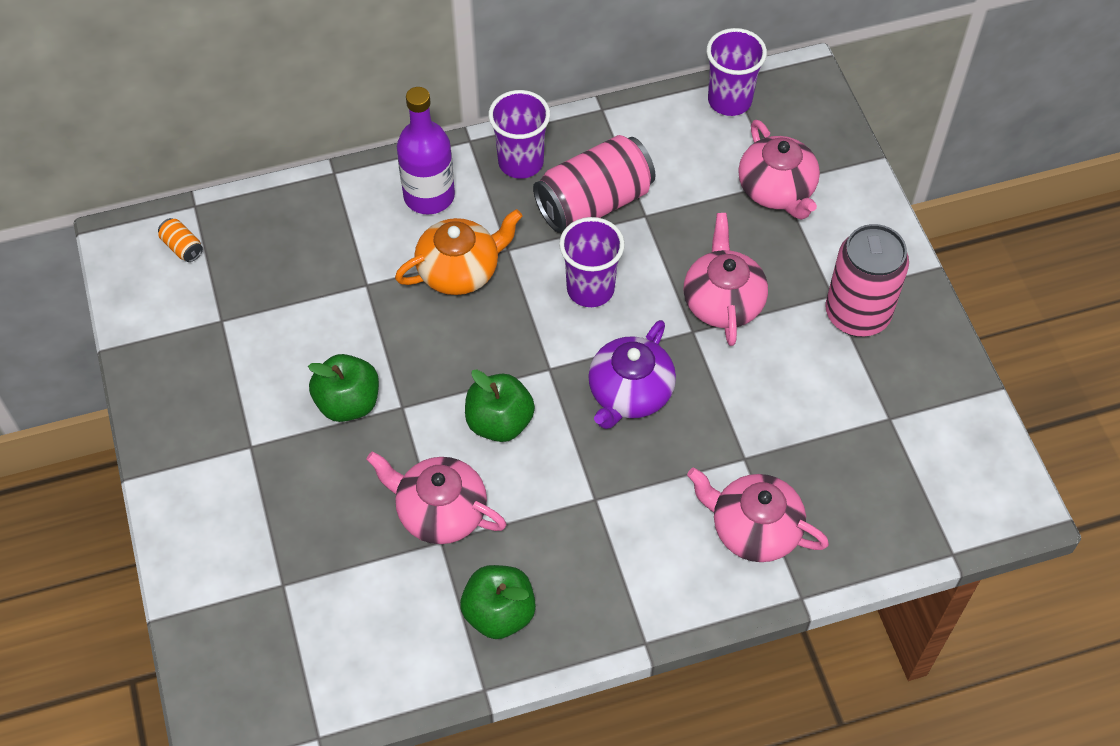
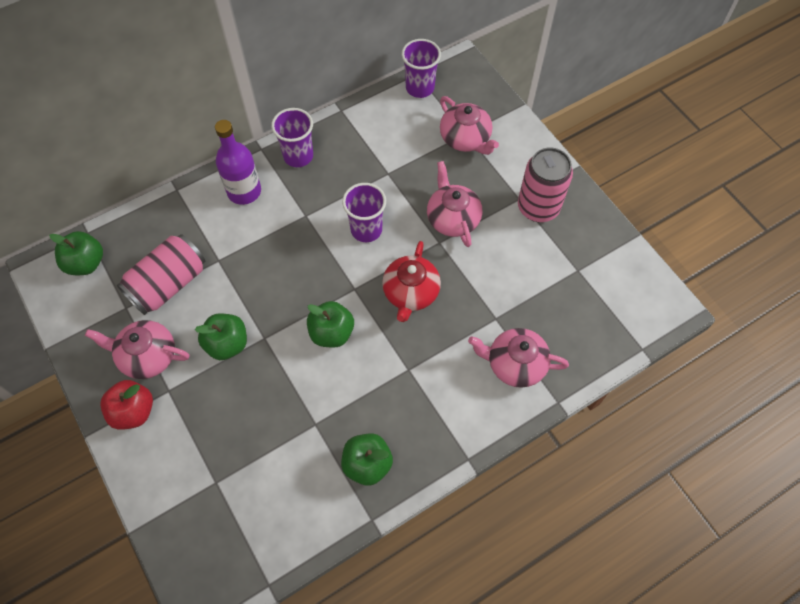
camera: 15 degrees left, 5 degrees up
orange can [158,218,203,262] -> green apple [49,231,103,275]
pink teapot [366,452,507,544] -> pink teapot moved to [85,320,190,379]
orange teapot [395,209,523,295] -> none
pink can [533,135,655,233] -> pink can moved to [117,234,205,315]
purple teapot [588,320,676,429] -> red teapot [382,241,441,322]
none -> red apple [100,380,153,430]

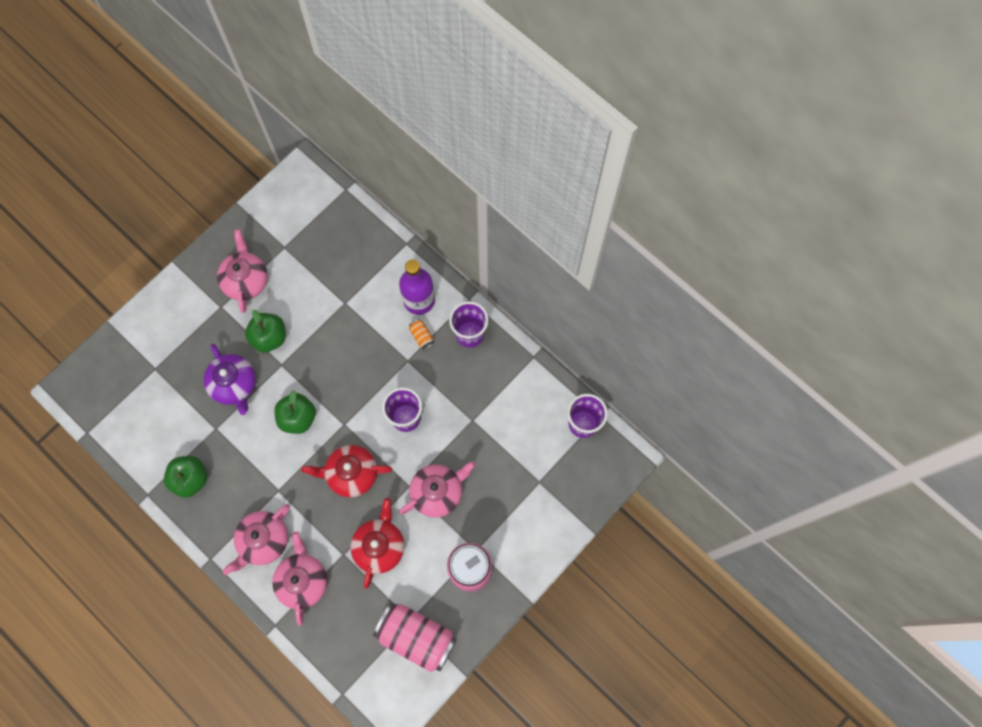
camera: 75 degrees right, 10 degrees up
green apple [49,231,103,275] -> none
red apple [100,380,153,430] -> none
pink can [117,234,205,315] -> pink can moved to [373,602,457,672]
pink teapot [440,96,499,155] -> pink teapot moved to [223,504,290,575]
none -> purple teapot [203,344,256,415]
none -> red teapot [351,498,404,589]
none -> orange can [409,319,434,349]

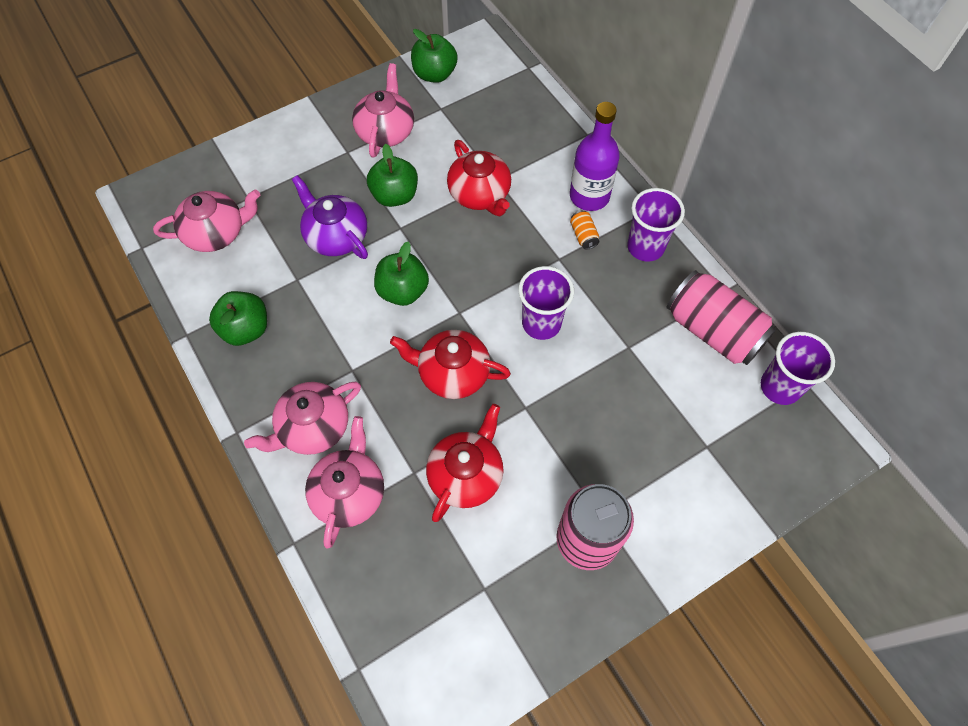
camera: 15 degrees right, 10 degrees down
purple teapot [203,344,256,415] -> purple teapot turned 150 degrees clockwise [292,175,368,259]
pink can [373,602,457,672] -> pink can moved to [666,270,776,365]
pink teapot [399,461,476,517] -> pink teapot moved to [153,190,260,252]
none -> green apple [411,29,458,83]
none -> red teapot [447,140,511,216]

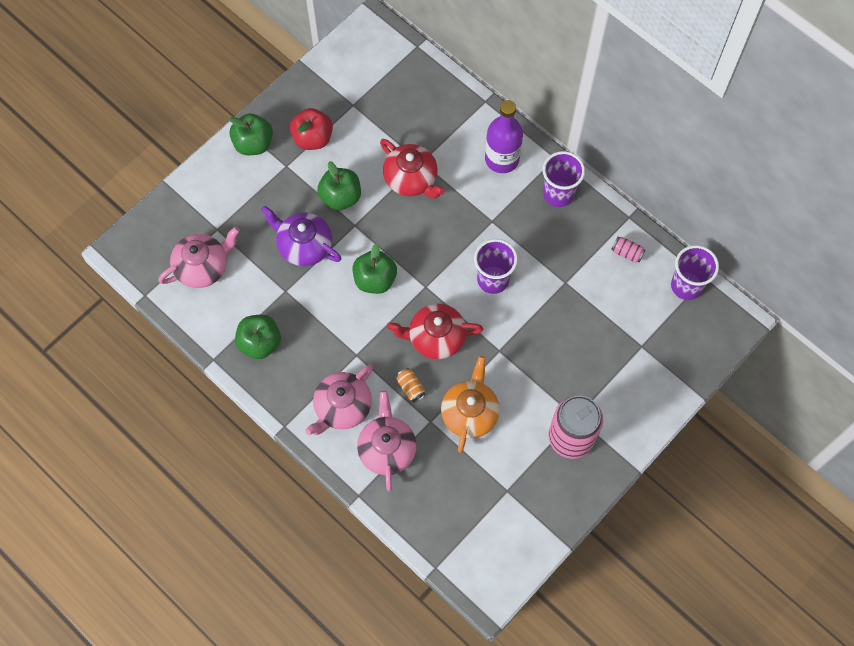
camera: 15 degrees left, 5 degrees up
pink teapot [352,63,414,158] -> red apple [290,108,333,150]
green apple [411,29,458,83] -> green apple moved to [229,113,273,155]
red teapot [426,404,504,522] -> orange teapot [441,356,500,453]
orange can [570,210,599,250] -> orange can moved to [396,368,426,402]
pink can [666,270,776,365] -> pink can [611,237,645,263], size x0.40

